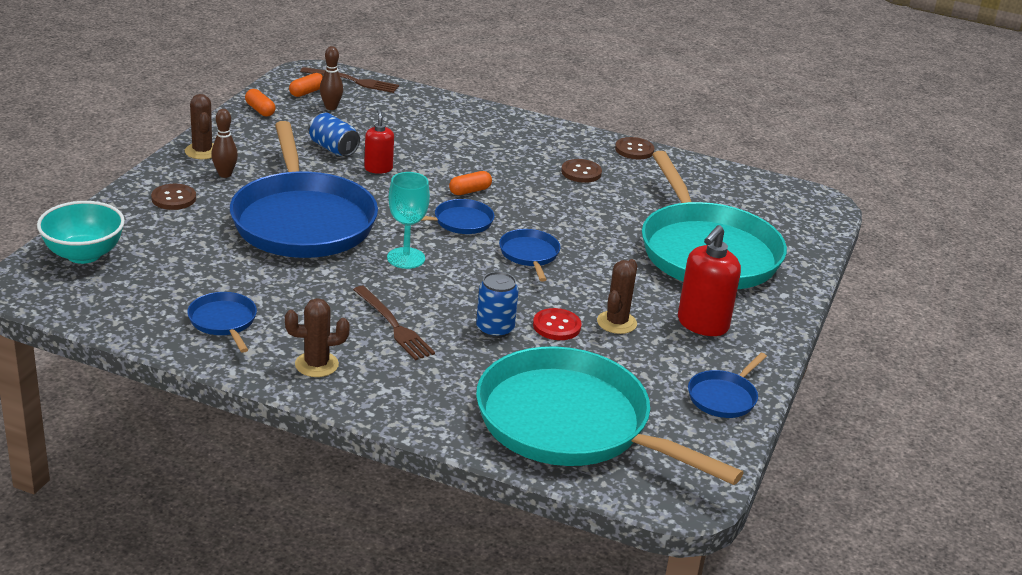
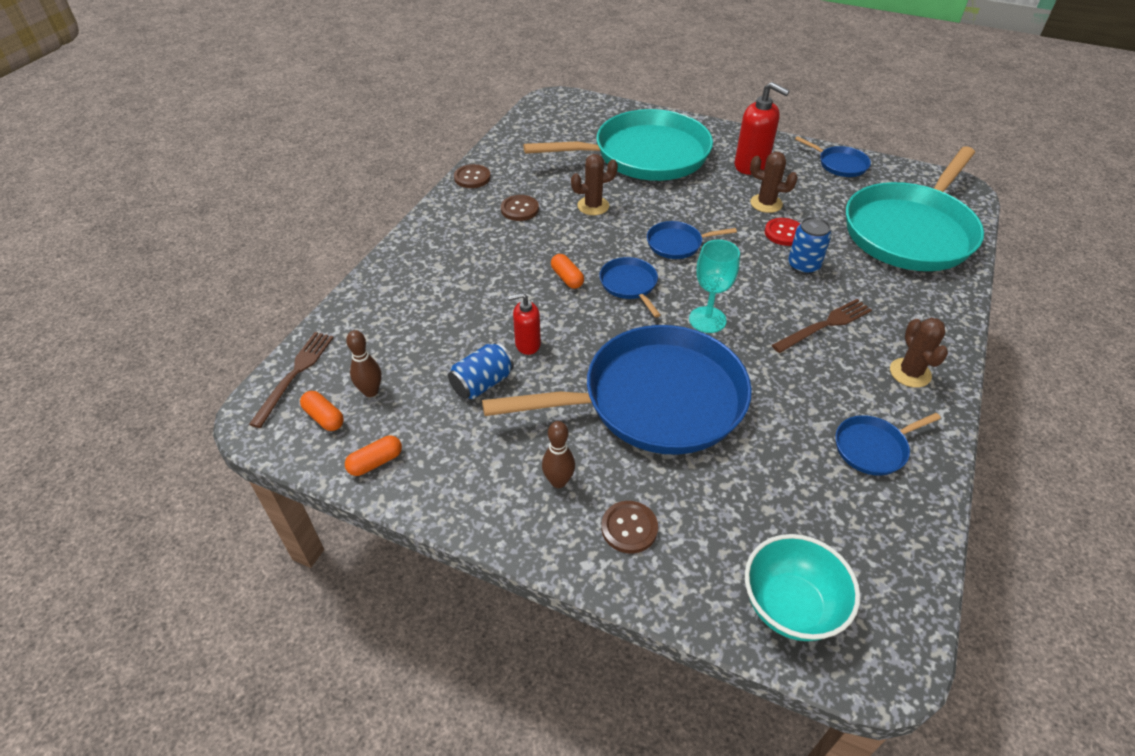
camera: 85 degrees left, 15 degrees up
brown cactus [185,94,214,159] -> brown cactus moved to [571,154,618,215]

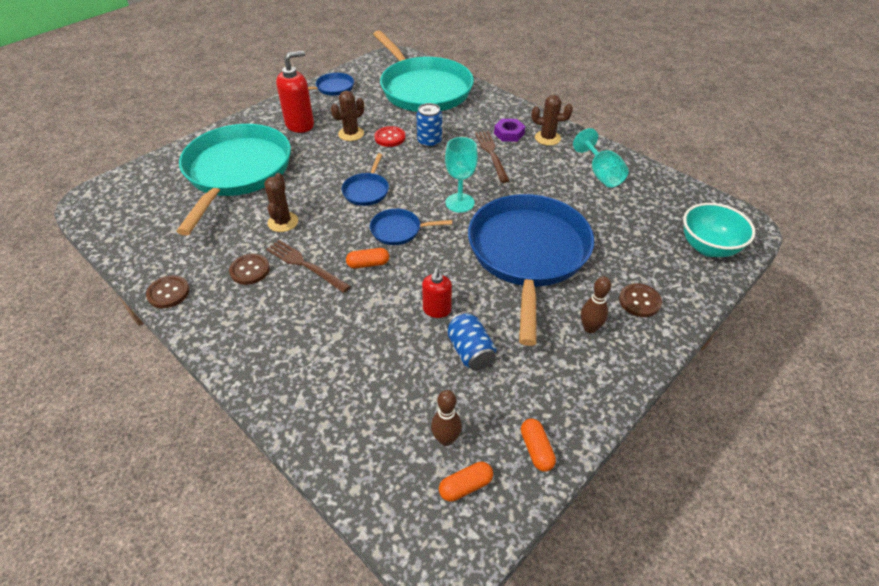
camera: 70 degrees left, 0 degrees up
brown fork [249,332,334,428] -> brown fork moved to [266,240,351,293]
blue pan [836,413,941,476] -> turquoise goblet [573,128,629,187]
none -> purple nut [494,119,525,142]

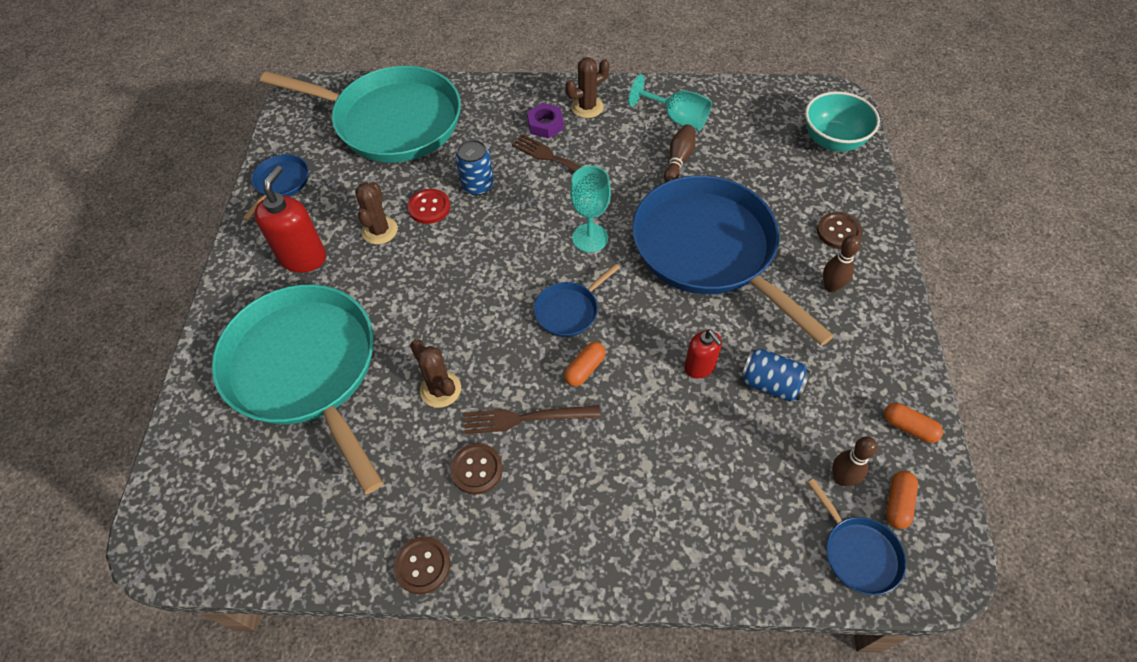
camera: 40 degrees left, 10 degrees up
blue pan [341,153,389,206] -> blue pan moved to [807,479,906,595]
none -> brown bowling pin [664,124,696,182]

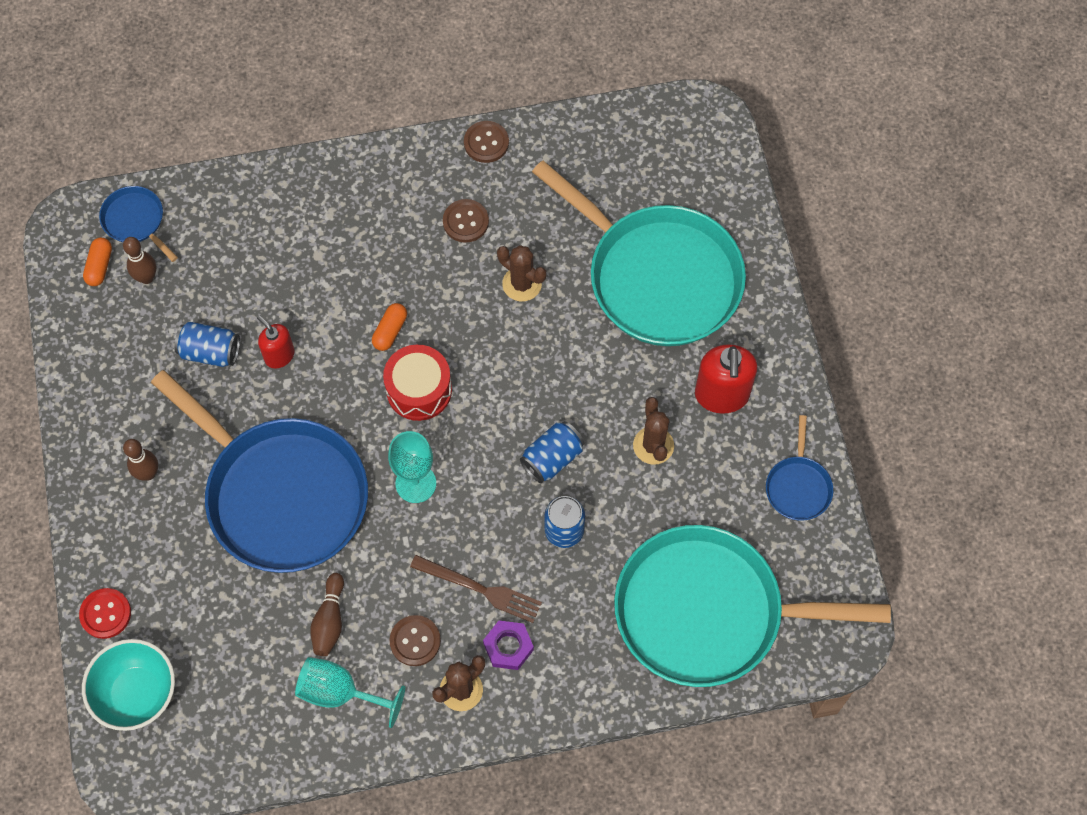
camera: 165 degrees right, 10 degrees up
red button [408,189,450,224] -> red button moved to [79,588,131,639]
brown fork [464,405,600,434] -> none
blue pan [534,263,620,337] -> red drum [383,344,452,421]
brown button [817,212,863,249] -> brown button moved to [390,615,441,666]
orange capsule [884,403,943,443] -> none
none -> blue can [520,421,584,483]

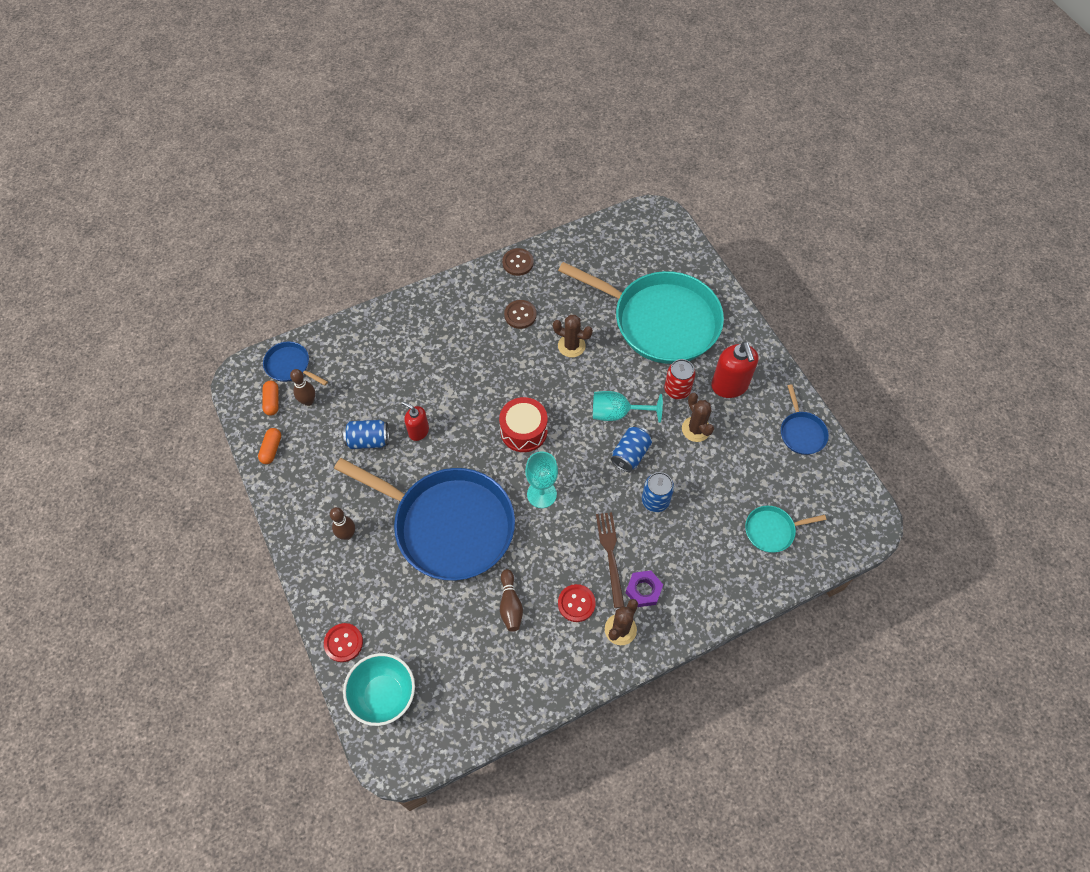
camera: 15 degrees left, 5 degrees down
turquoise goblet [295,657,405,728] -> turquoise goblet moved to [593,391,663,423]
orange capsule [372,303,407,351] -> orange capsule moved to [258,428,281,464]
brown button [390,615,441,666] -> red button [558,584,596,622]
brown fork [410,555,542,623] -> brown fork turned 105 degrees counterclockwise [596,512,624,608]
turquoise pan [614,525,891,687] -> turquoise pan [745,506,826,553], size x0.42
none -> red can [664,359,696,399]

